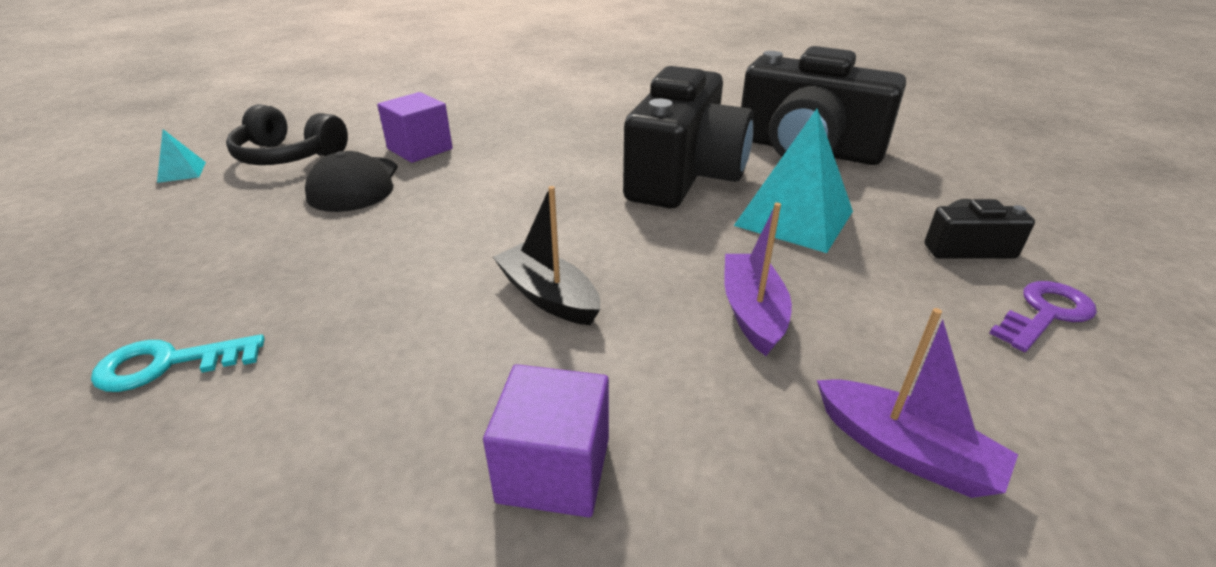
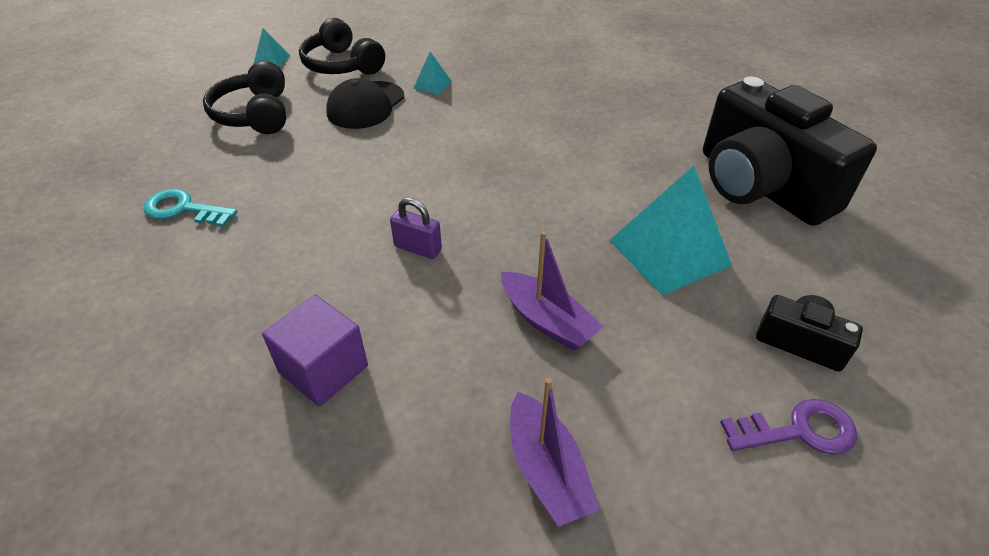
camera: 30 degrees right, 10 degrees up
purple cube [377,92,453,163] -> turquoise pyramid [413,52,452,95]
black boat [493,186,600,325] -> purple padlock [390,198,442,259]
black camera [623,66,754,208] -> none
purple boat [724,203,792,356] -> purple boat turned 105 degrees clockwise [501,231,604,351]
none -> black headphones [203,61,286,134]

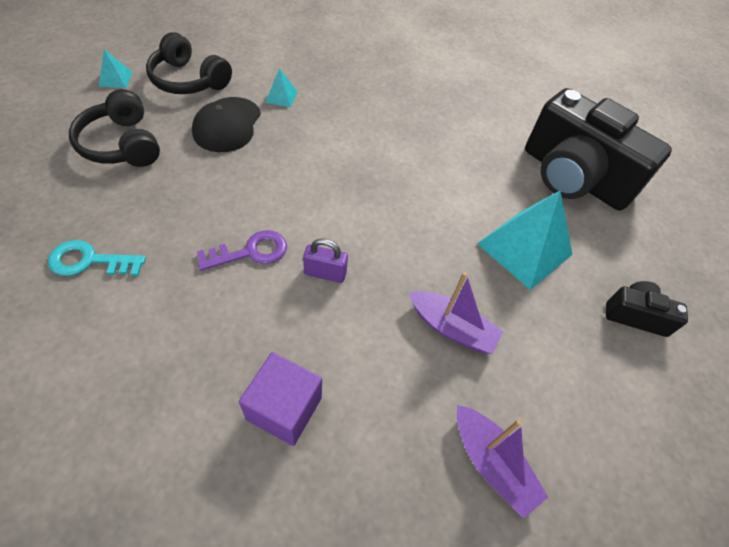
camera: 20 degrees left, 10 degrees up
purple key [720,399,857,455] -> purple key moved to [196,230,287,271]

